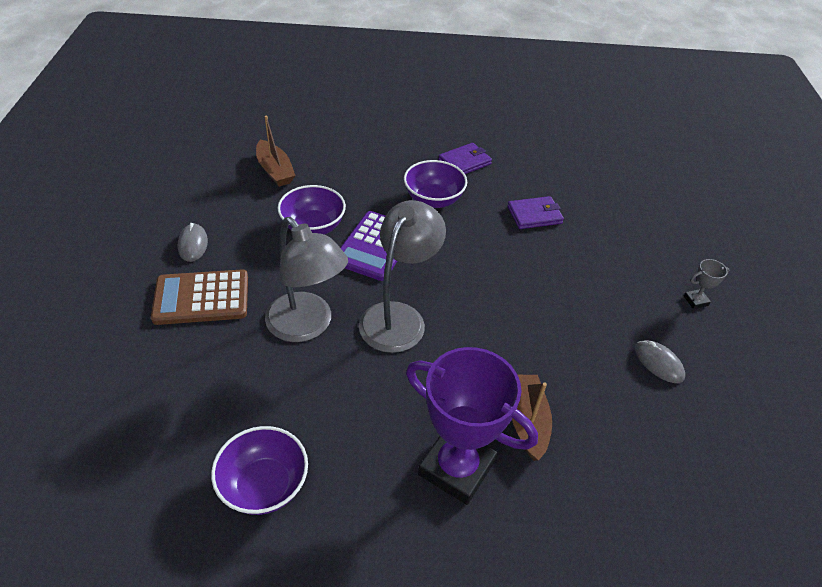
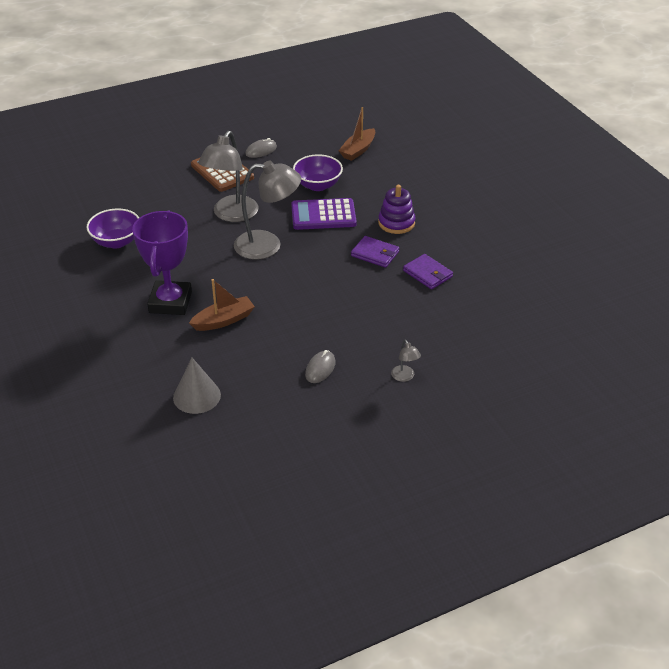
camera: 65 degrees right, 5 degrees down
purple bowl [404,160,467,208] -> purple stacking toy [378,185,415,234]
purple wallet [438,143,492,174] -> purple wallet moved to [351,236,399,268]
grey trophy [684,259,729,309] -> grey lamp [391,340,421,382]
none -> grey cone [173,358,221,414]

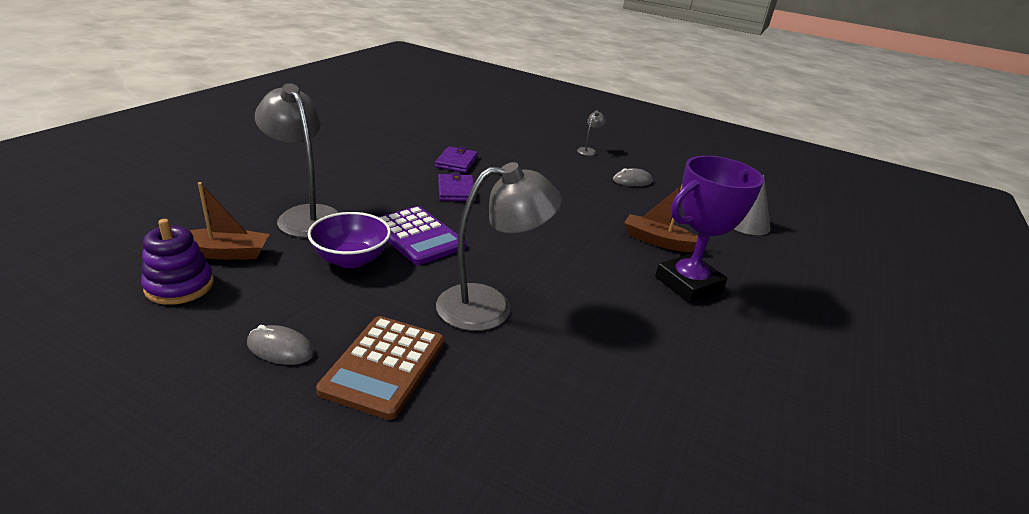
camera: 130 degrees left, 10 degrees down
purple bowl [86,208,139,249] -> none
grey lamp [234,161,301,260] -> grey lamp moved to [255,83,340,238]
purple stacking toy [378,185,415,234] -> purple stacking toy moved to [141,219,214,305]

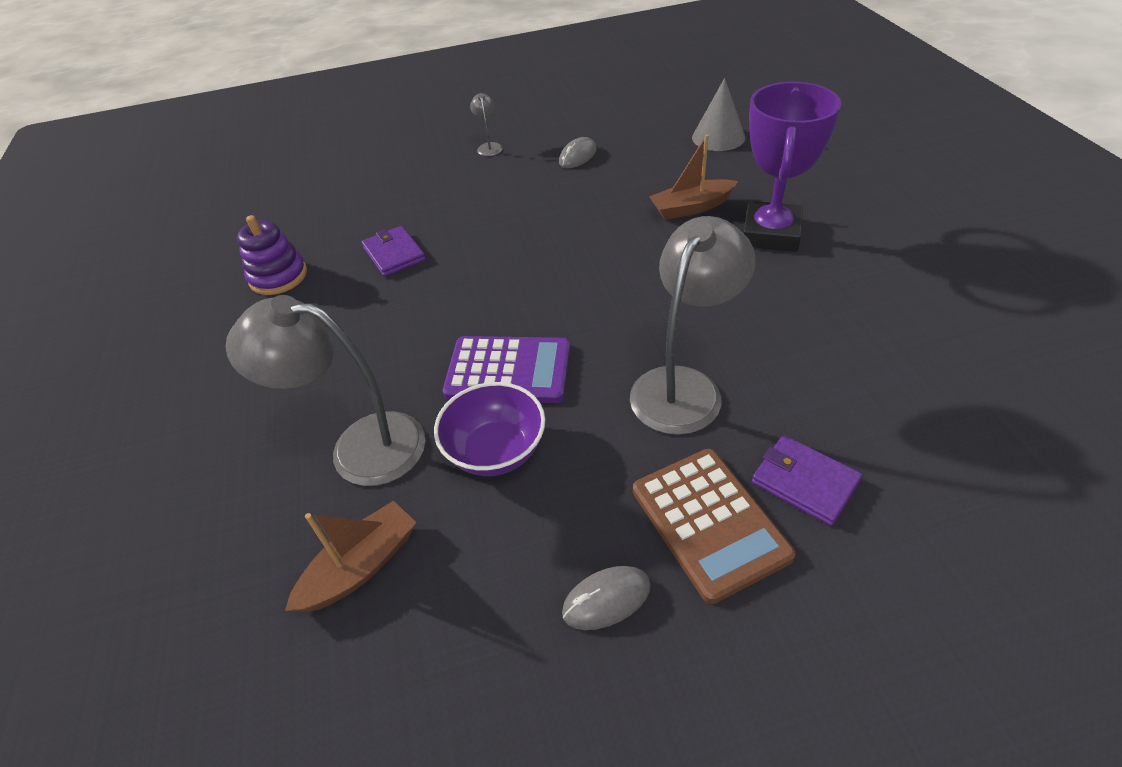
camera: 35 degrees left, 15 degrees up
purple stacking toy [141,219,214,305] -> purple stacking toy moved to [237,215,307,295]
purple wallet [438,173,476,202] -> purple wallet moved to [752,435,862,526]

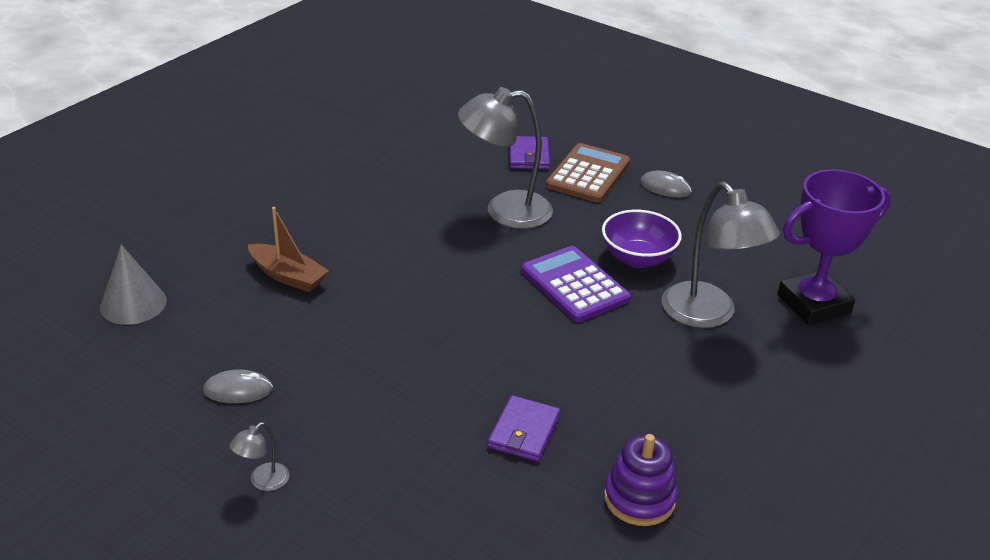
camera: 135 degrees left, 10 degrees down
brown boat [285,501,417,612] -> none
purple trophy [743,82,842,252] -> purple trophy moved to [778,169,891,325]

